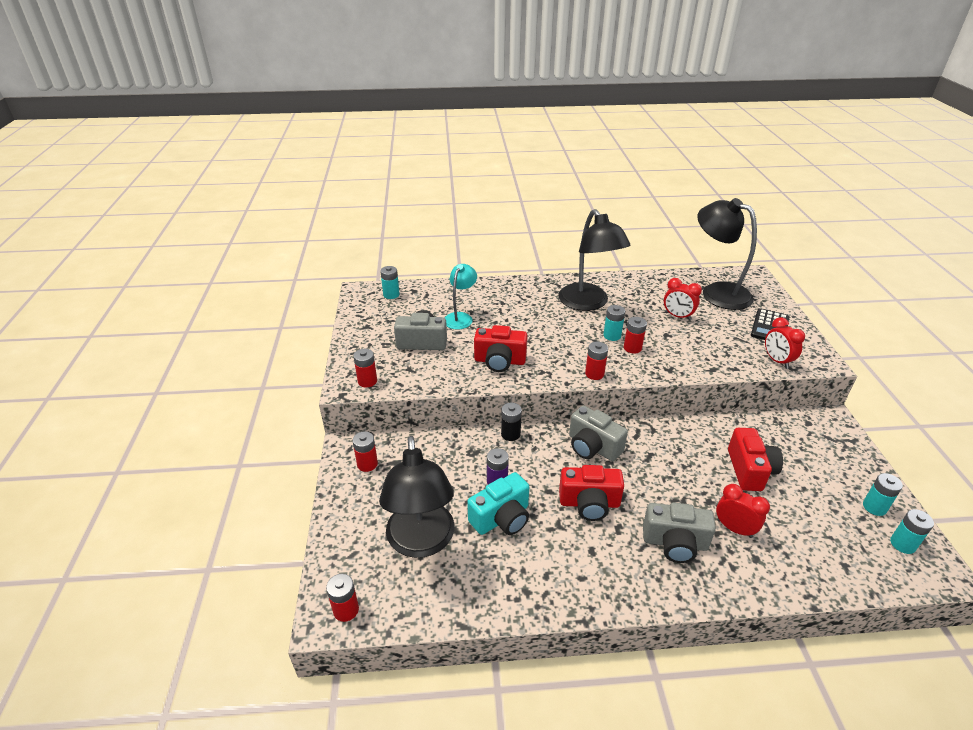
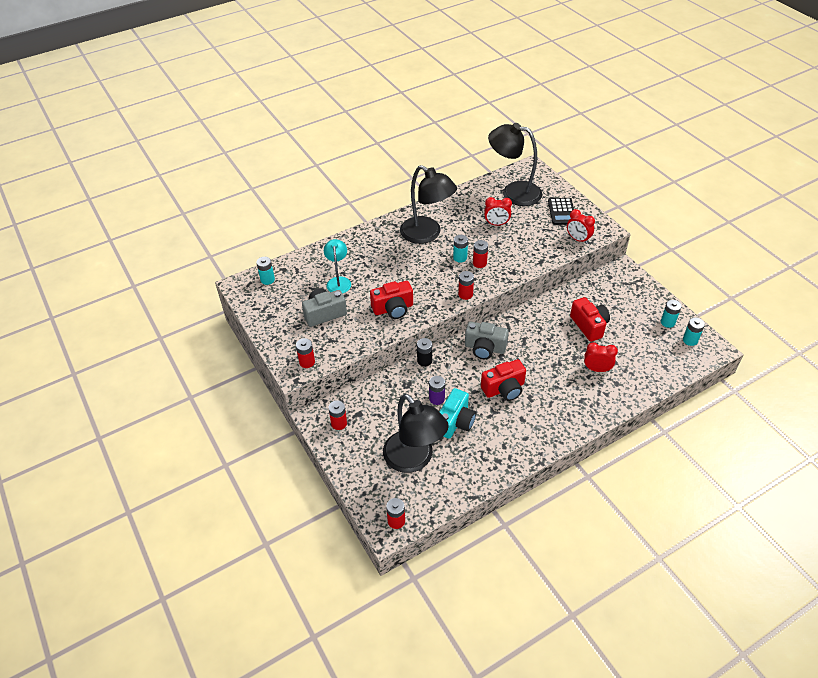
camera: 25 degrees left, 10 degrees up
grey camera [643,502,716,563] -> none

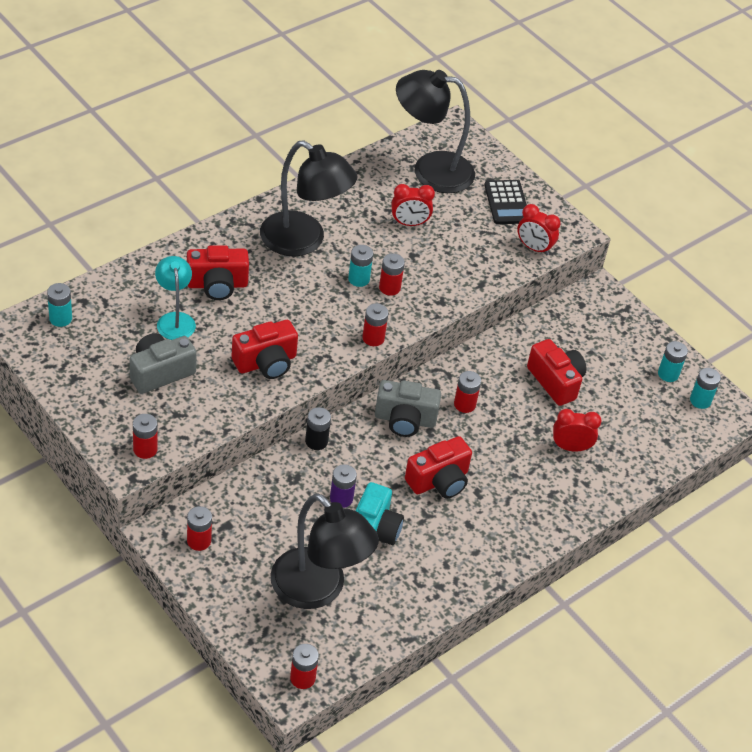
camera: 15 degrees left, 0 degrees up
none -> red camera [187,245,249,300]
none -> red battery [454,371,481,413]

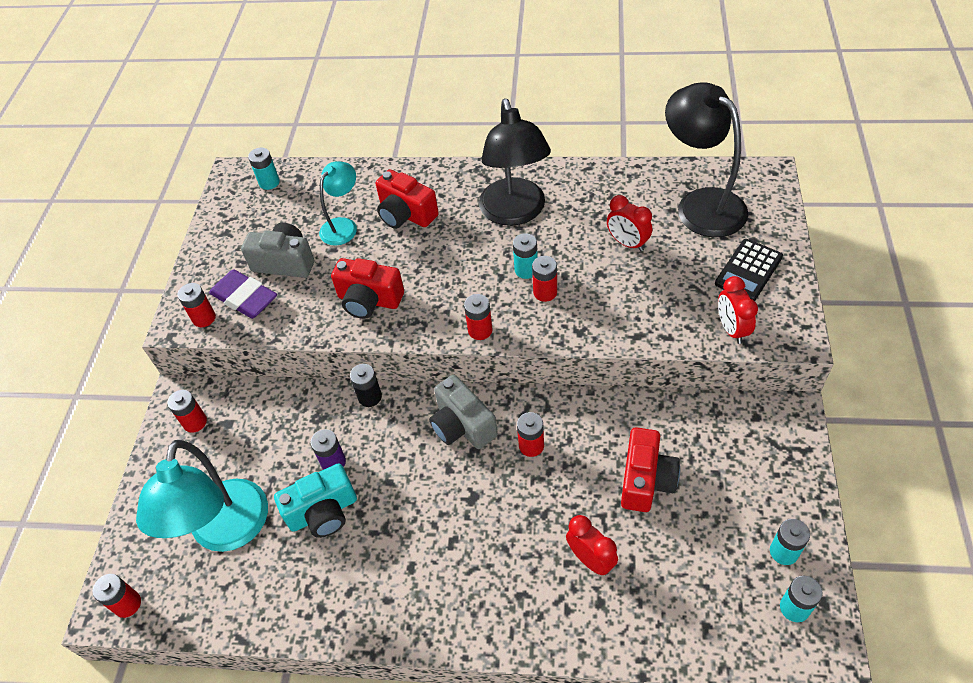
camera: 55 degrees right, 5 degrees up
black lamp [270,493,379,609] -> turquoise lamp [136,440,268,552]
red camera [405,436,472,499] -> none
none -> purple eraser [209,269,277,319]

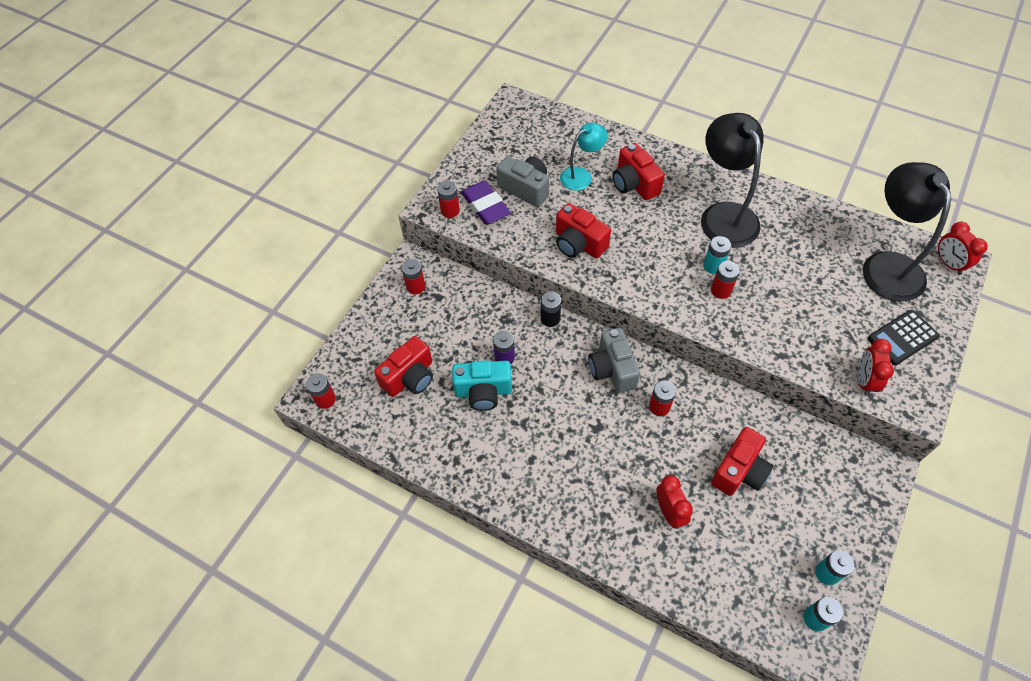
camera: 20 degrees right, 5 degrees up
turquoise lamp [136,440,268,552] -> red camera [374,336,433,397]
turquoise battery [248,147,280,190] -> none
red battery [464,294,492,340] -> none
black lamp [479,99,551,226] -> black lamp turned 150 degrees clockwise [701,113,764,248]
red clock [607,195,652,251] -> red clock moved to [937,222,988,275]

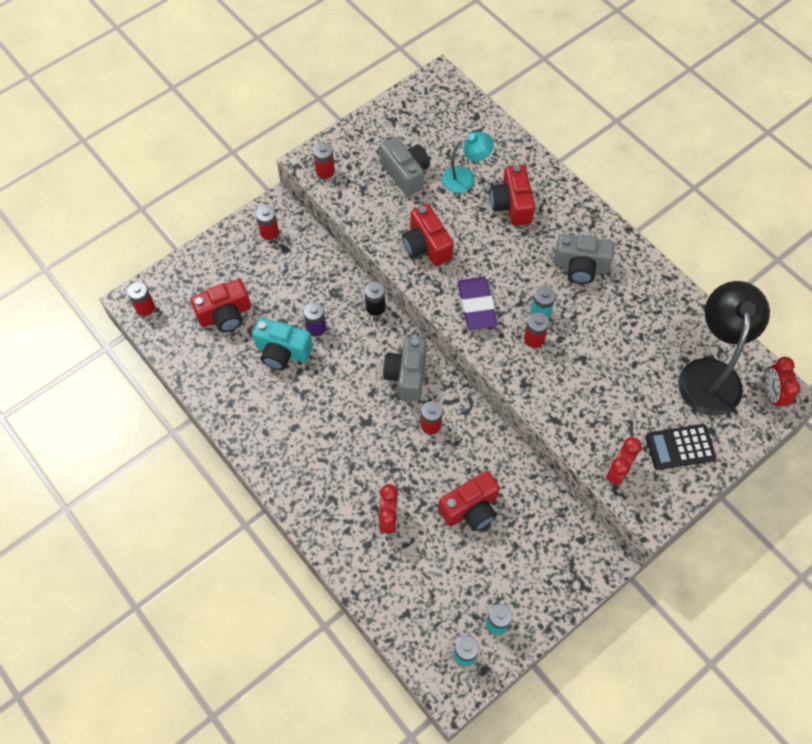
camera: 20 degrees right, 5 degrees up
purple eraser [461,180,511,225] -> purple eraser moved to [458,277,497,330]
black lamp [701,113,764,248] -> grey camera [554,234,614,284]

